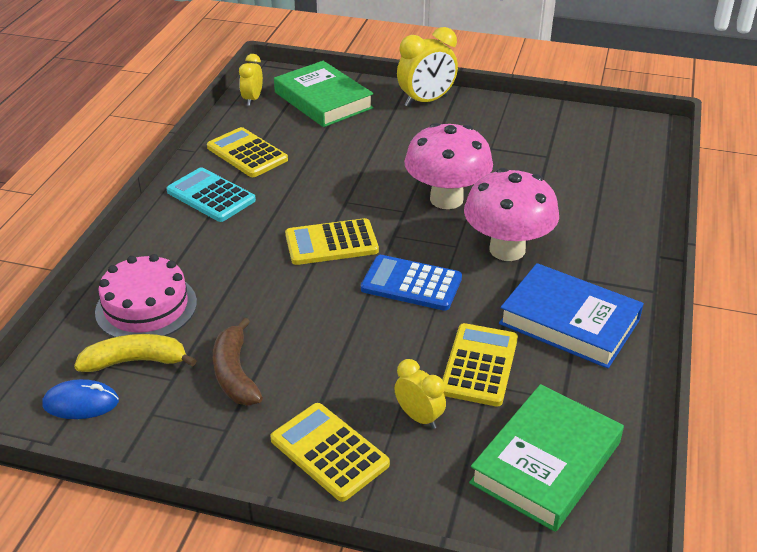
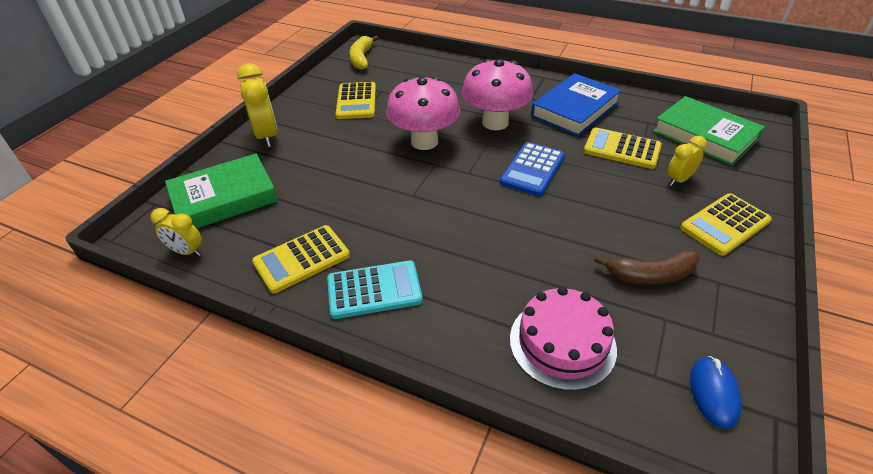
camera: 80 degrees left, 5 degrees up
yellow banana [74,334,197,372] -> yellow banana moved to [349,36,378,70]
turquoise calculator [166,167,256,222] -> turquoise calculator turned 150 degrees counterclockwise [327,260,423,319]
yellow calculator [285,218,379,265] -> yellow calculator moved to [336,82,376,119]

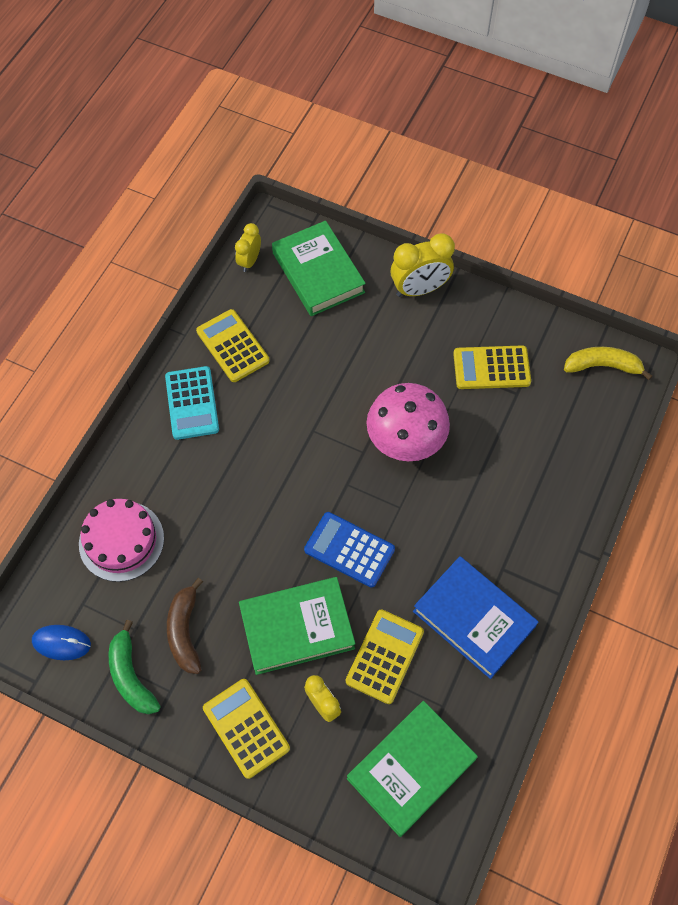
camera: 90 degrees right, 20 degrees up
pink mushroom [462,59,533,130] -> none
none -> green banana [109,620,160,714]
none -> green book [239,577,355,675]

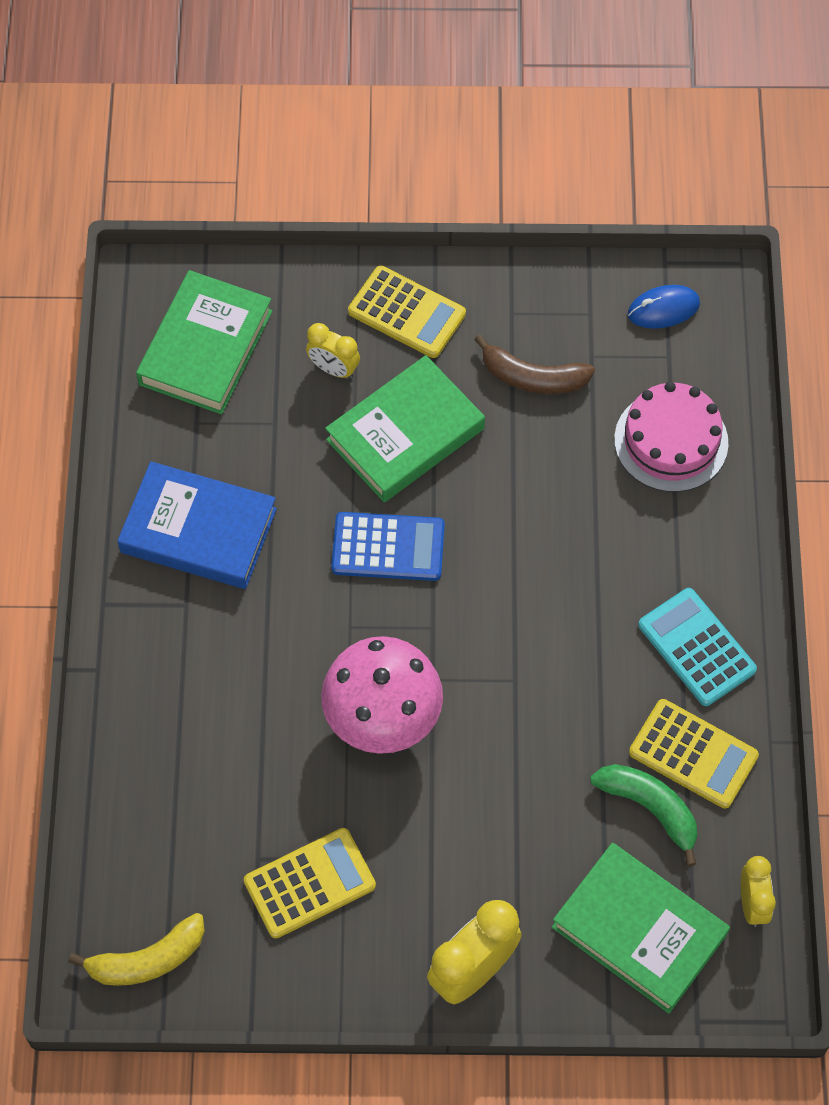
camera: 155 degrees right, 0 degrees up
green banana [109,620,160,714] -> green banana moved to [590,764,697,866]
brown banana [167,578,203,674] -> brown banana turned 135 degrees clockwise [474,335,595,394]
yellow calculator [346,609,424,704] -> none

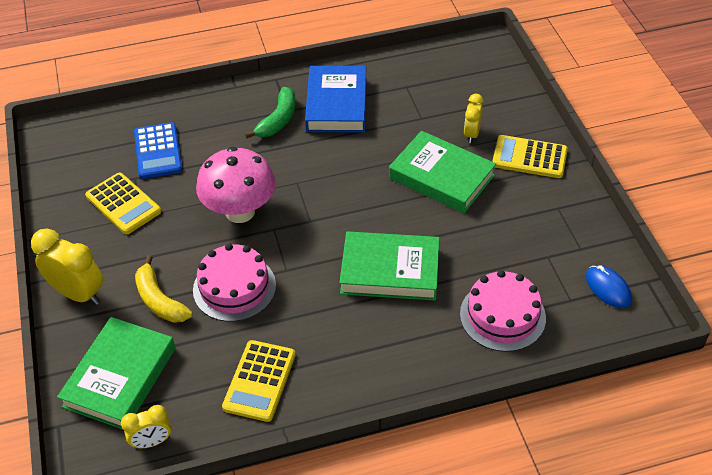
camera: 75 degrees right, 15 degrees down
yellow banana [68,913,205,986] -> yellow banana moved to [135,255,193,323]
green book [136,270,273,414] -> green book moved to [339,231,440,301]
blue calculator [331,512,445,581] -> blue calculator moved to [134,122,182,179]
yellow calculator [348,266,466,358] -> yellow calculator turned 90 degrees clockwise [492,135,568,178]
brown banana [474,335,595,394] -> none
green banana [590,764,697,866] -> green banana moved to [245,87,296,138]
turquoise calculator [638,588,757,706] -> none
none -> pink cake [193,243,276,322]

